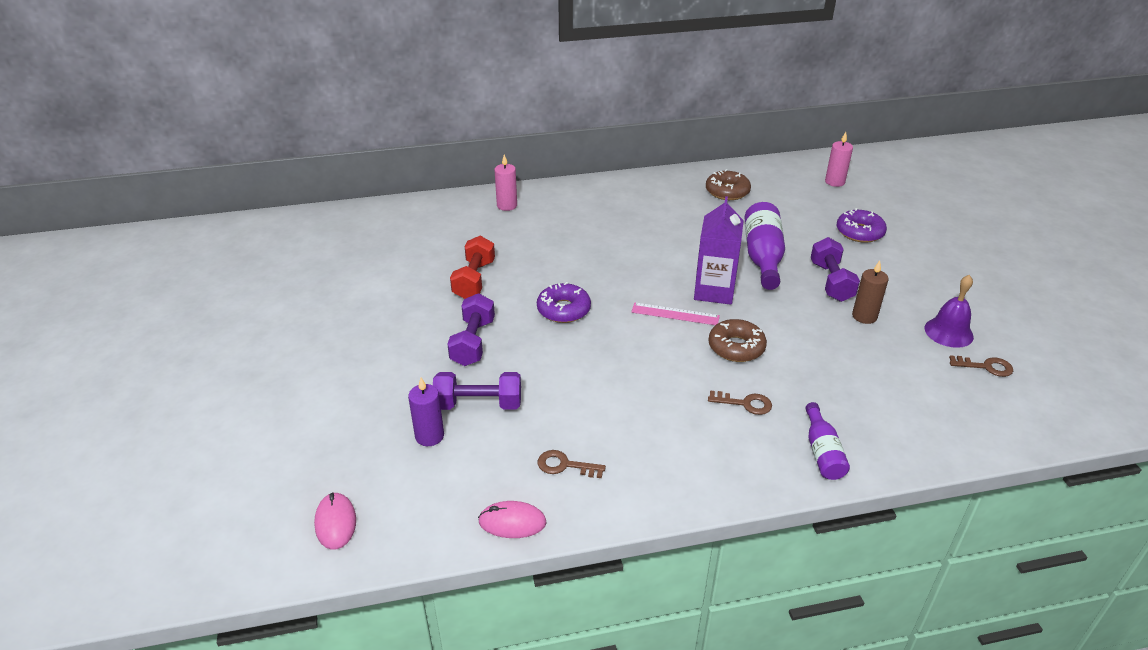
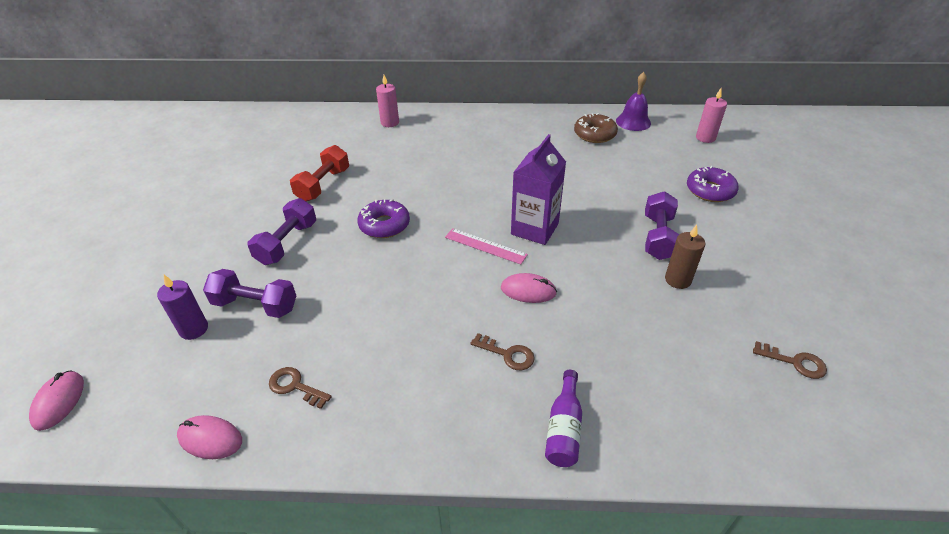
camera: 15 degrees right, 5 degrees up
brown donut [708,319,767,362] -> pink mouse [501,273,557,303]
purple bottle [744,202,785,290] -> none
purple bell [925,275,974,348] -> purple bell moved to [616,72,651,131]

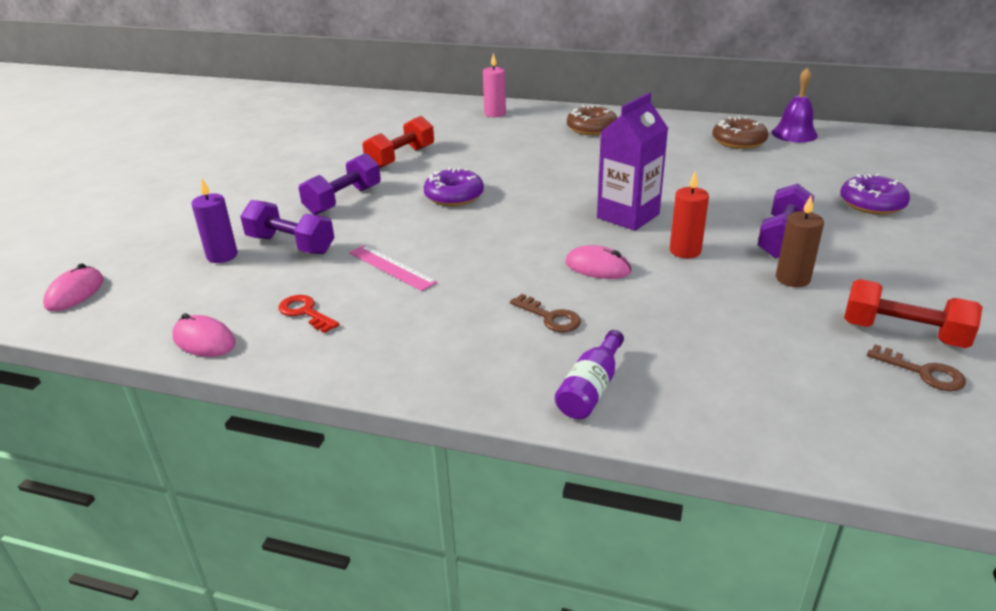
camera: 15 degrees right, 10 degrees down
brown key [269,367,332,409] -> red key [279,295,340,333]
pink ruler [445,228,528,264] -> pink ruler moved to [349,245,437,291]
pink candle [696,88,727,143] -> none
none -> brown donut [567,105,617,135]
none -> red candle [670,171,709,258]
none -> red dumbbell [844,279,982,348]

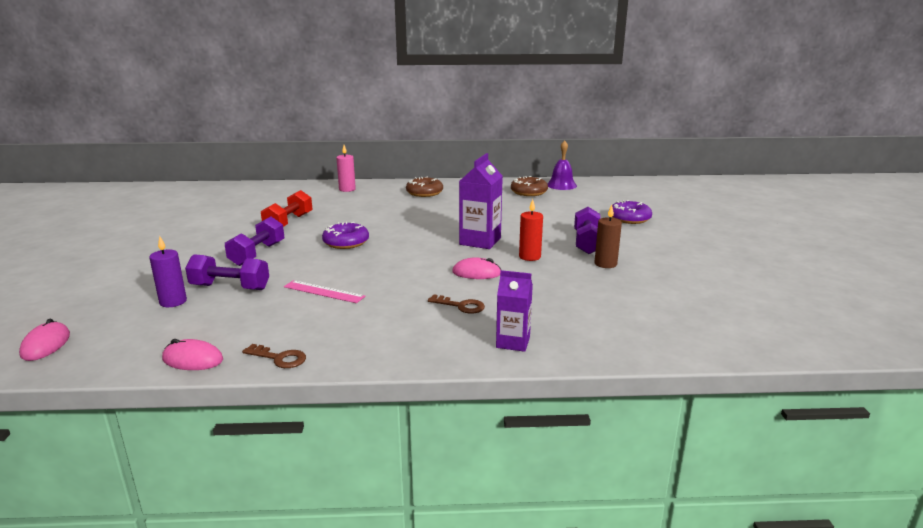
camera: 20 degrees left, 10 degrees down
red key [279,295,340,333] -> none
purple bottle [555,330,624,419] -> purple carton [496,270,533,352]
red dumbbell [844,279,982,348] -> none
brown key [867,344,966,391] -> brown key moved to [242,344,306,368]

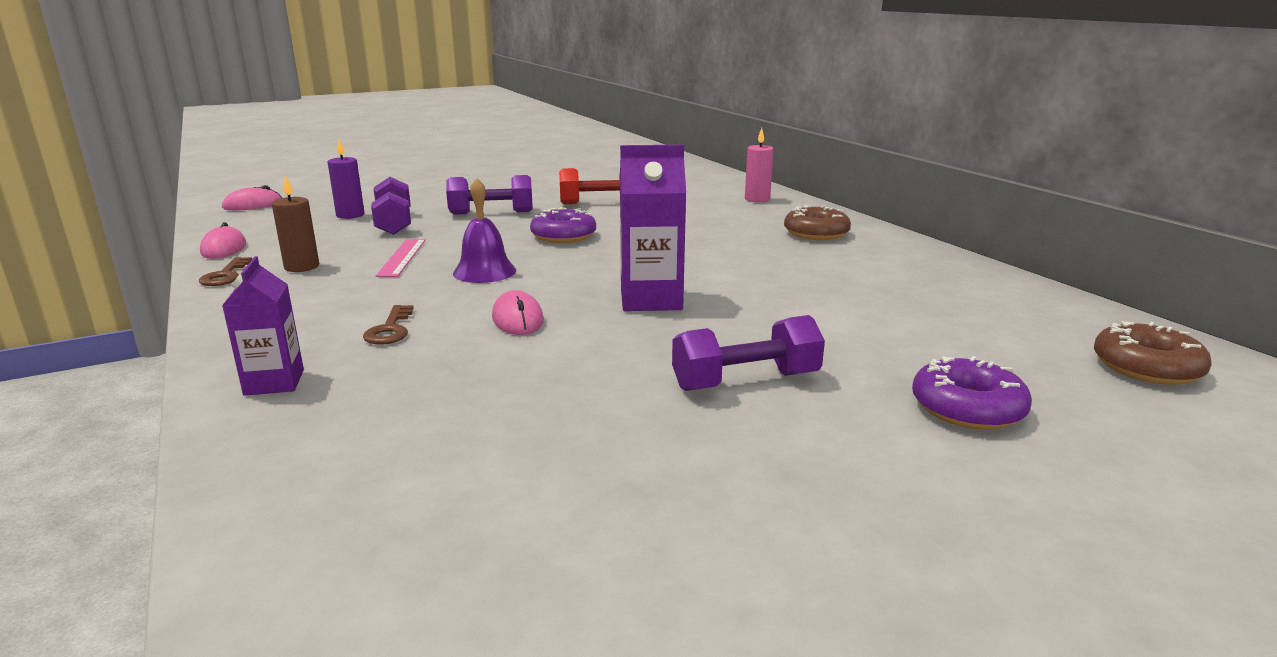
camera: 65 degrees right, 0 degrees up
brown donut [511,176,548,196] -> brown donut moved to [1094,321,1212,385]
red candle [519,199,543,261] -> none
purple bell [547,140,577,190] -> purple bell moved to [453,178,516,283]
brown candle [594,205,622,268] -> brown candle moved to [272,175,319,272]

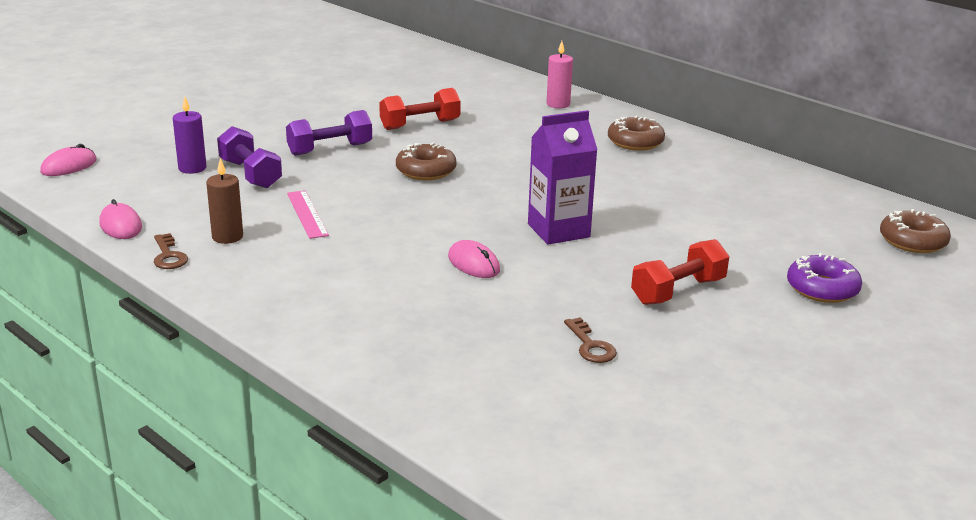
camera: 20 degrees left, 5 degrees up
purple carton [222,256,304,396] -> none
brown key [363,305,414,345] -> brown key moved to [564,317,617,363]
purple bell [453,178,516,283] -> none
purple donut [530,207,596,243] -> brown donut [396,142,457,180]
purple dumbbell [672,315,825,391] -> red dumbbell [631,239,729,305]

